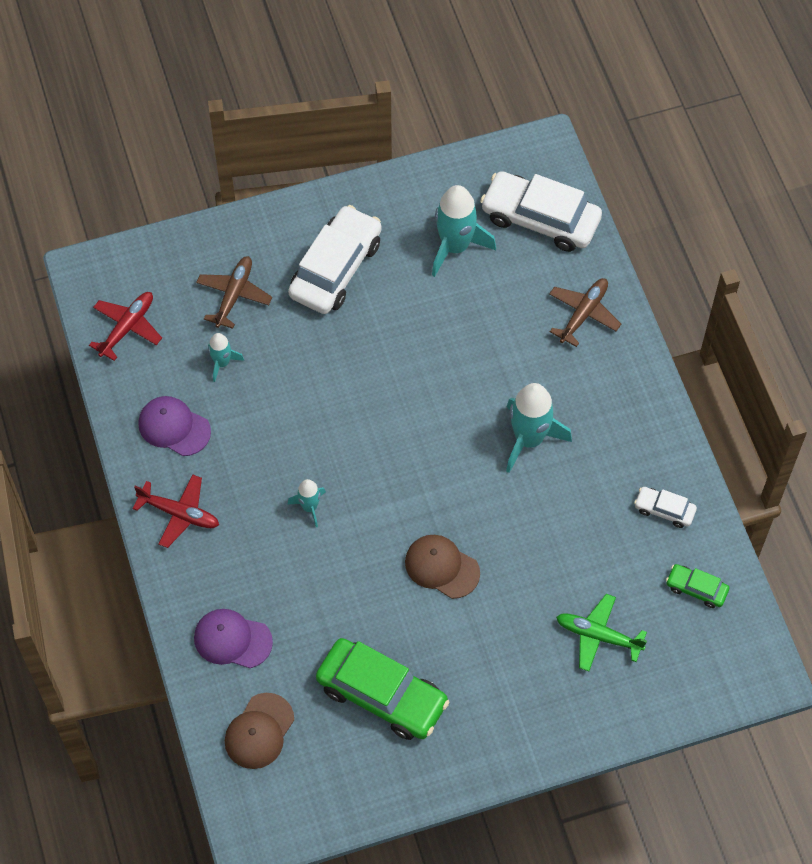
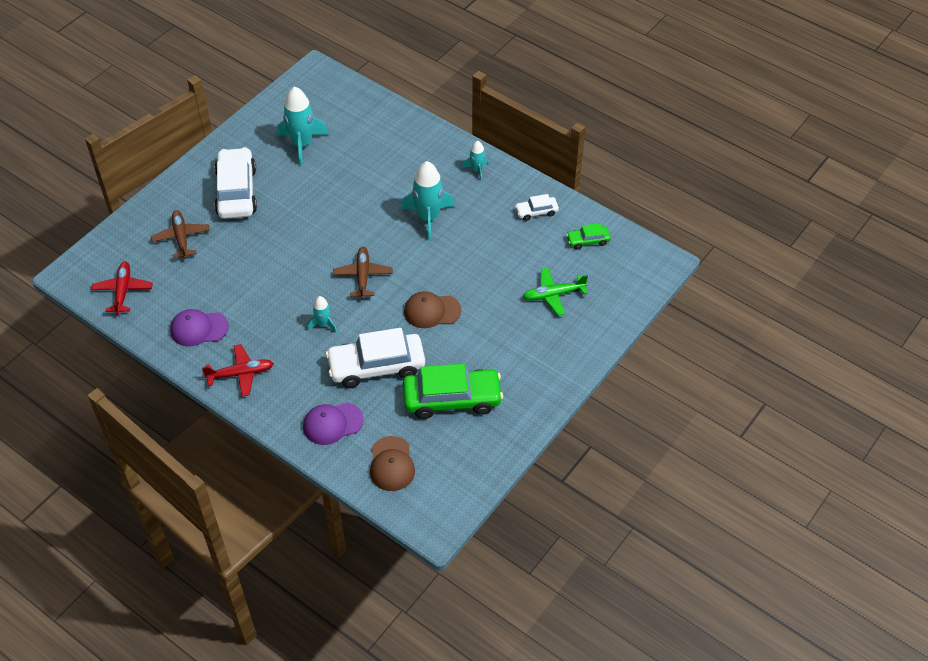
camera: 35 degrees left, 10 degrees down
turquoise rocket [208,333,244,382] -> turquoise rocket moved to [462,141,488,181]
white car [480,171,602,252] -> white car moved to [326,328,425,388]
brown plane [549,278,621,347] -> brown plane moved to [333,247,393,299]

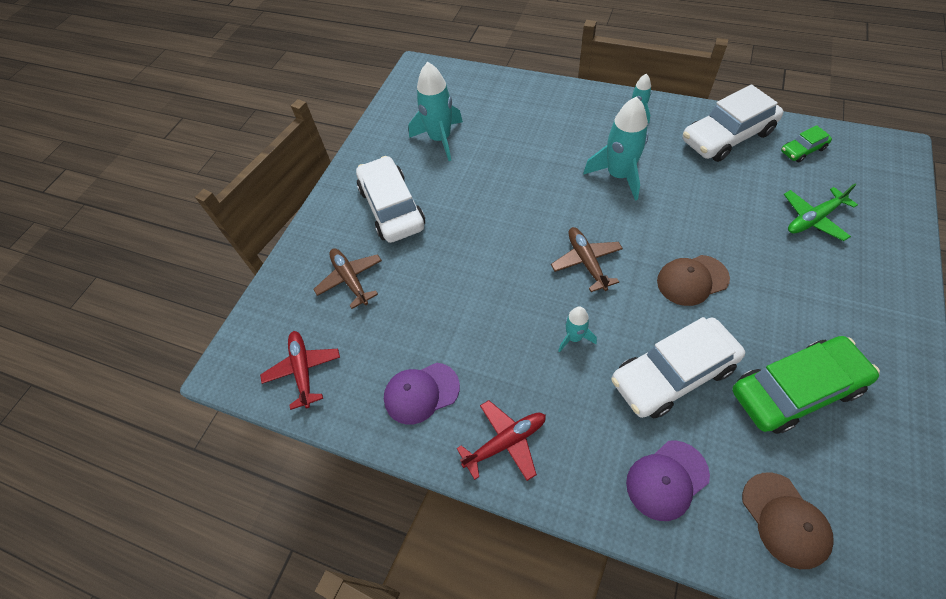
camera: 10 degrees left, 5 degrees up
white car [515,194,559,221] -> white car [682,84,784,162], size x2.08

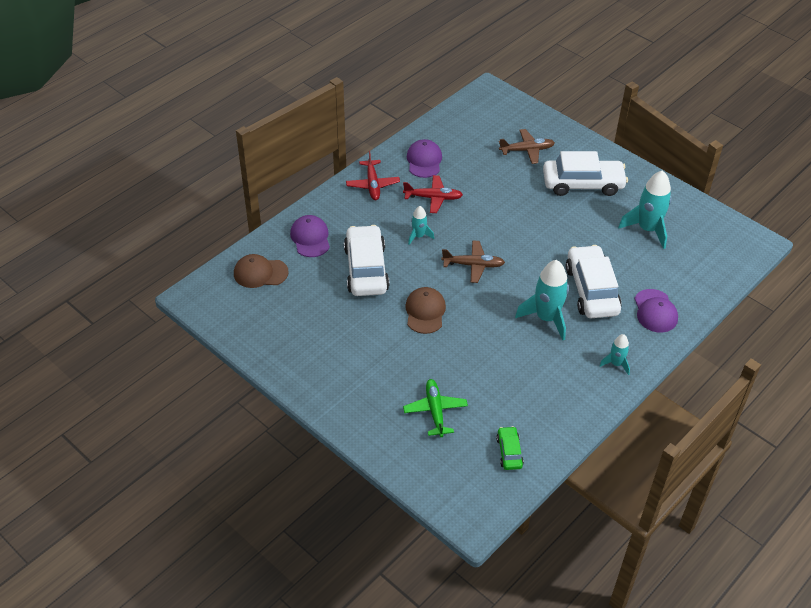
camera: 105 degrees right, 10 degrees down
red plane [260,331,340,410] -> red plane moved to [403,175,463,213]
white car [682,84,784,162] -> white car moved to [566,245,622,318]
green car [732,336,880,434] -> none
none -> purple cap [634,289,678,333]

